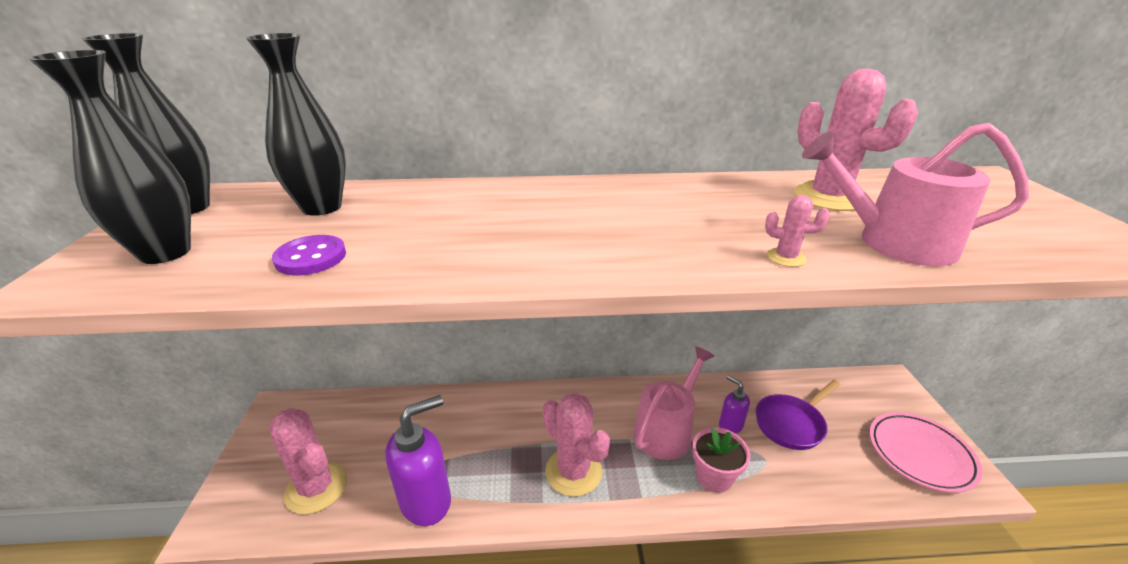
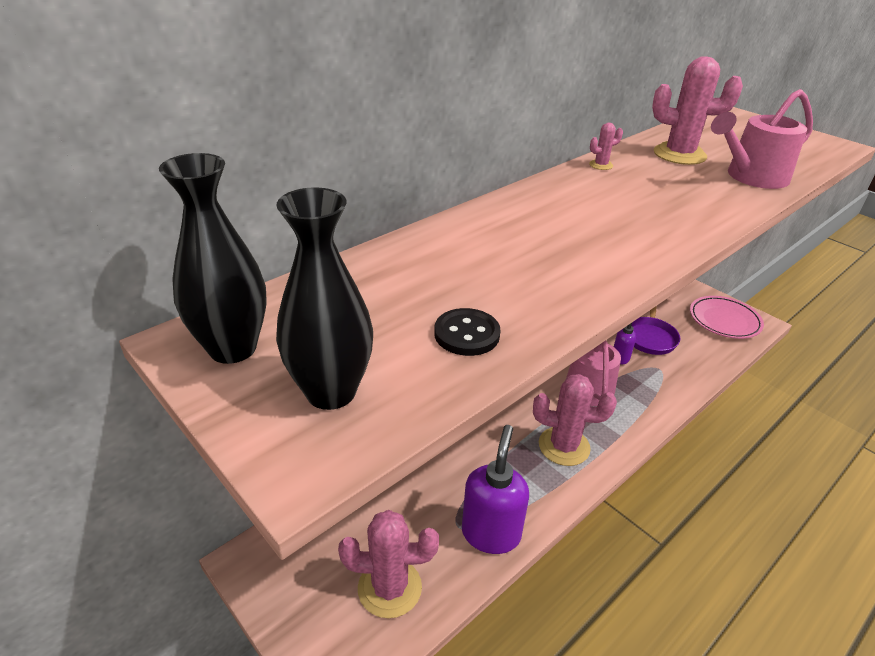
camera: 40 degrees left, 5 degrees up
black vase [246,33,346,216] -> none
purple button [272,235,346,275] -> black button [434,308,501,356]
pink flower pot [692,427,750,493] -> none
pink cactus [765,195,830,267] -> pink cactus moved to [589,123,623,170]

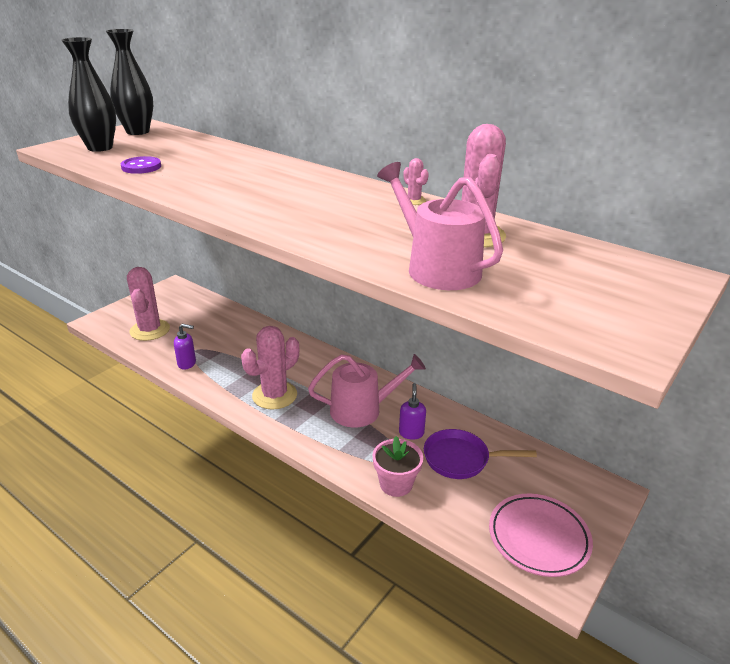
camera: 80 degrees right, 5 degrees down
black button [434,308,501,356] -> purple button [121,156,161,174]
purple soap dispenser [462,425,529,554] -> purple soap dispenser [174,324,196,369], size x0.52
pink cactus [533,374,617,466] -> pink cactus turned 45 degrees clockwise [241,326,299,410]
none -> pink flower pot [373,436,423,497]

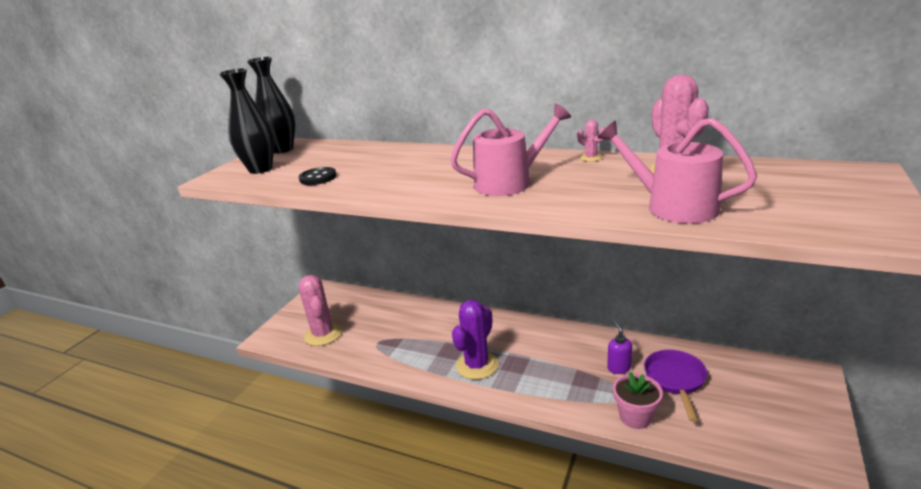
camera: 10 degrees left, 5 degrees down
purple button [121,156,161,174] -> black button [299,167,337,185]
purple soap dispenser [174,324,196,369] -> none
pink cactus [241,326,299,410] -> purple cactus [452,300,499,380]
pink watering can [308,354,426,428] -> pink watering can moved to [450,103,571,196]
purple pan [424,429,537,479] -> purple pan turned 105 degrees clockwise [644,350,707,422]
pink plate [489,494,593,577] -> none

